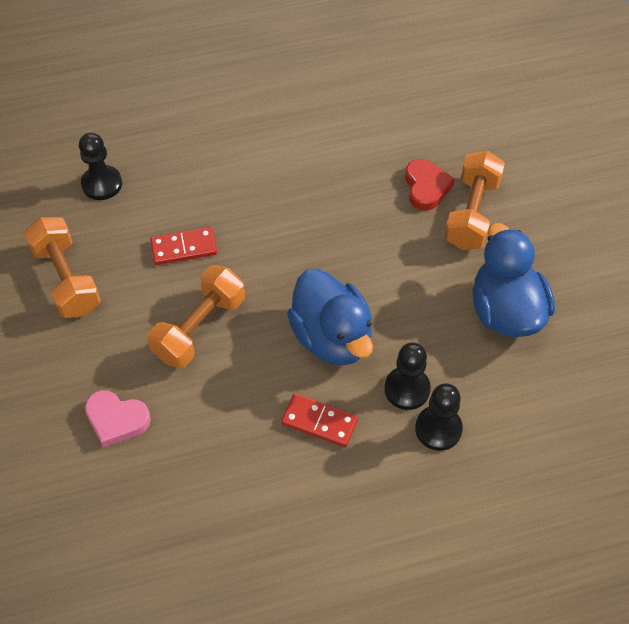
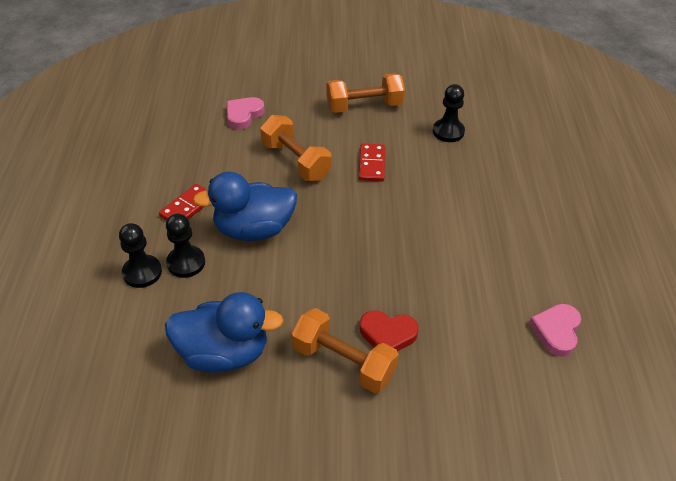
camera: 105 degrees right, 10 degrees down
none -> pink heart [529,304,581,357]

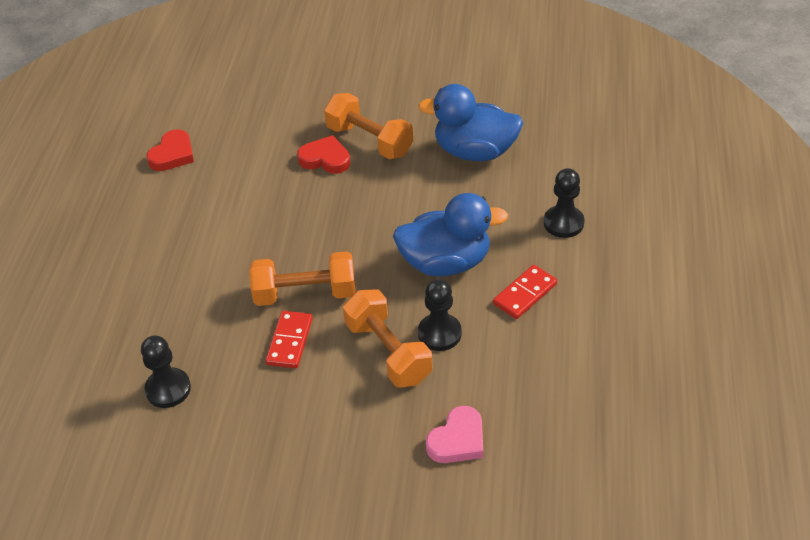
camera: 170 degrees left, 0 degrees up
black pawn [166,214,205,278] -> black pawn moved to [418,279,462,351]
orange dumbbell [327,73,405,113] -> orange dumbbell moved to [249,252,355,306]
pink heart [529,304,581,357] -> red heart [146,129,194,171]

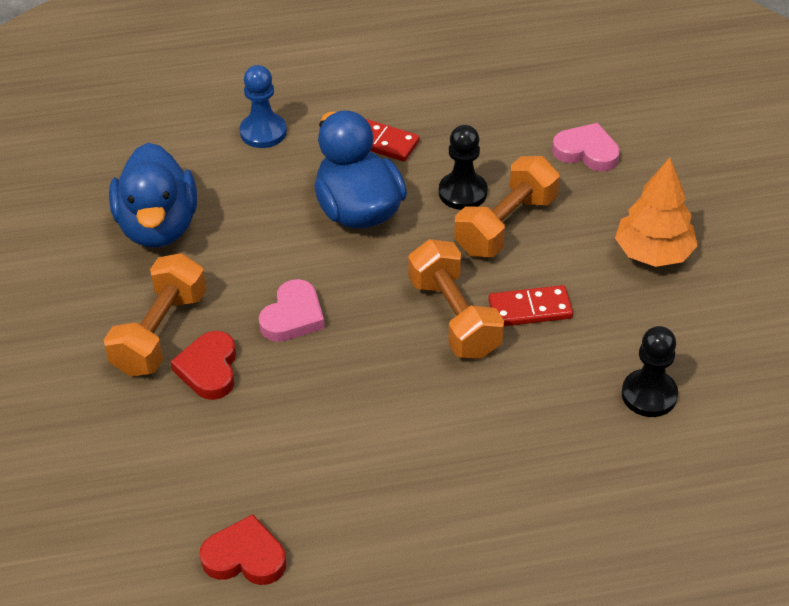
camera: 110 degrees left, 0 degrees up
black pawn [544,168,584,238] -> blue pawn [240,65,287,148]
none -> pink heart [259,279,325,342]
none -> orange tree [615,157,698,267]

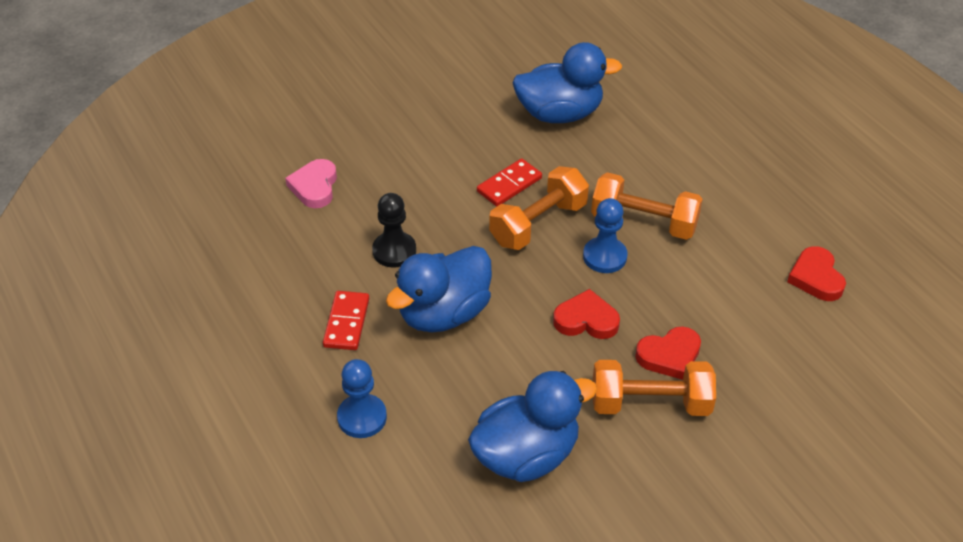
camera: 110 degrees left, 0 degrees up
pink heart [259,279,325,342] -> red heart [553,289,620,339]
orange dumbbell [454,156,560,257] -> orange dumbbell moved to [591,172,703,240]
red domino [488,285,573,326] -> red domino turned 75 degrees clockwise [477,158,542,206]
orange tree [615,157,698,267] -> none
black pawn [622,326,678,417] -> blue duck [513,42,622,123]
none -> blue pawn [583,198,628,273]

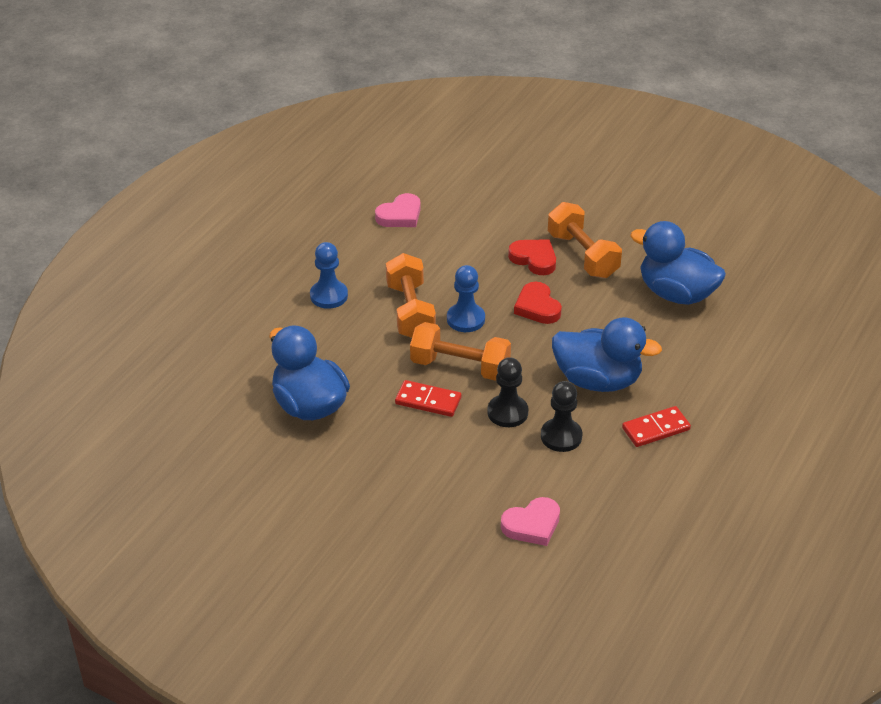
camera: 120 degrees left, 5 degrees down
blue pawn [337,359,387,438] -> blue pawn moved to [310,242,348,309]
red heart [787,246,846,301] -> pink heart [375,193,421,227]
none -> black pawn [488,357,528,427]

